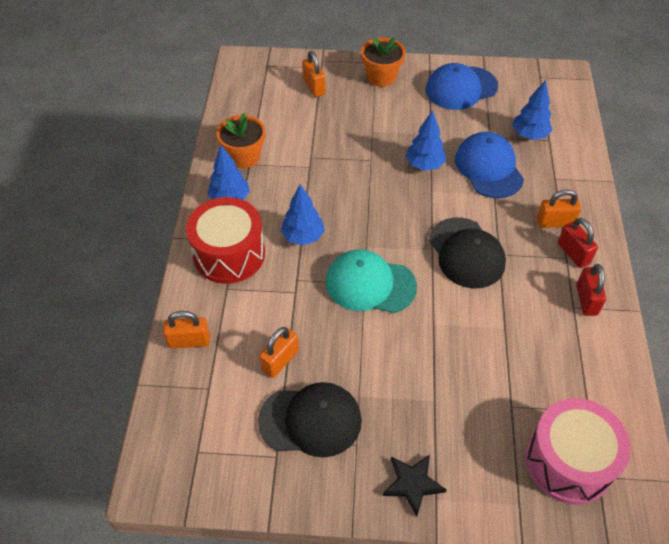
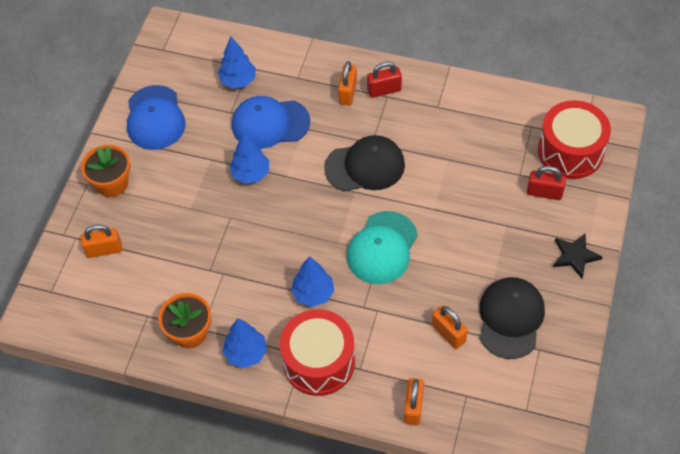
camera: 75 degrees left, 5 degrees up
pink drum [525,398,631,505] -> red drum [538,100,611,179]
red padlock [576,264,606,316] -> red padlock moved to [527,166,566,200]

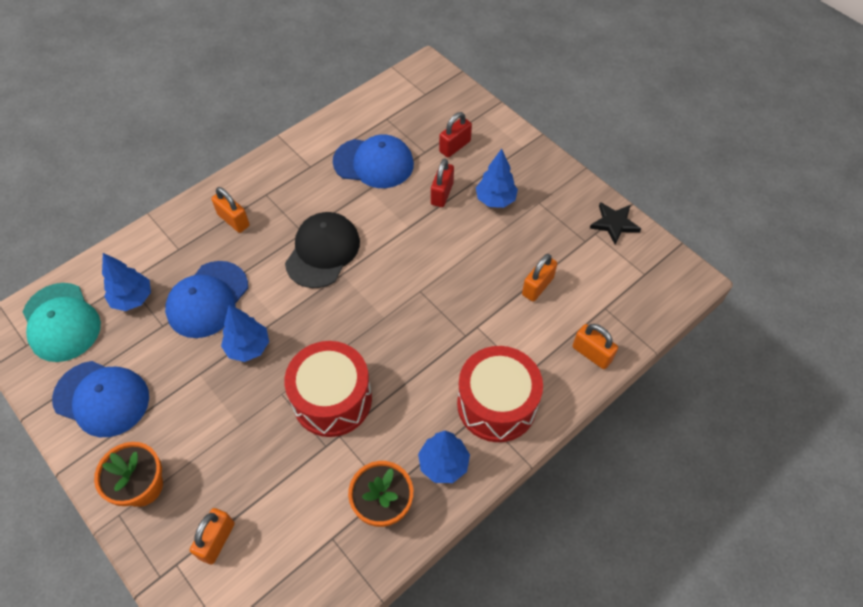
camera: 60 degrees left, 0 degrees up
blue tree [291,256,334,307] -> blue tree moved to [476,149,518,208]
turquoise cap [347,211,418,284] -> turquoise cap moved to [23,283,101,362]
red padlock [367,62,402,98] -> red padlock moved to [431,159,454,207]
orange padlock [432,305,468,349] -> orange padlock turned 45 degrees counterclockwise [522,254,557,301]
black cap [479,277,545,359] -> none
red drum [538,100,611,179] -> red drum moved to [284,341,372,437]
black star [553,233,603,278] -> black star moved to [590,202,641,245]
none -> blue cap [333,134,414,188]

